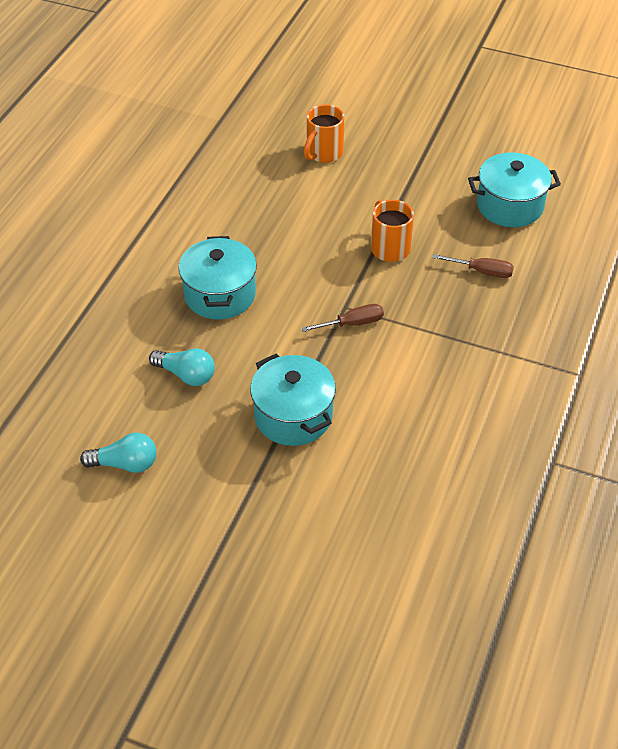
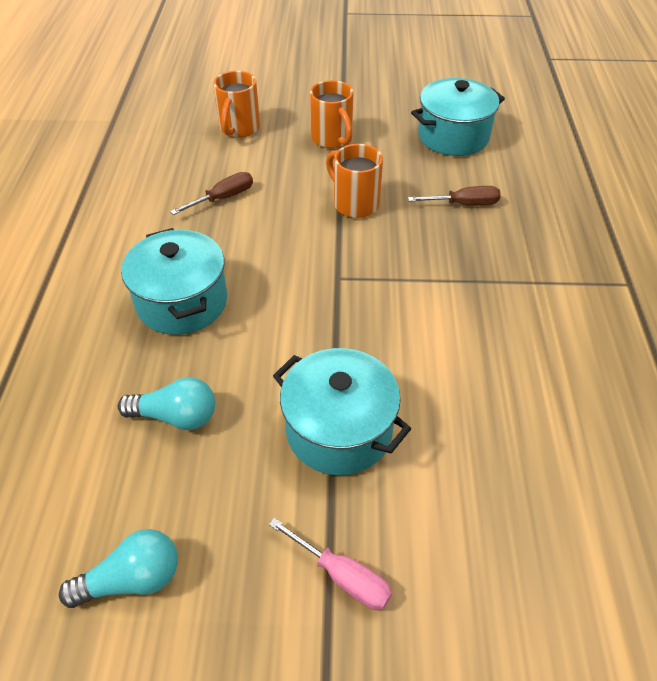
camera: 20 degrees left, 0 degrees up
brown screwdriver [302,304,384,332] -> brown screwdriver moved to [170,172,253,215]
none -> pink screwdriver [269,518,392,610]
none -> orange mug [310,80,353,148]

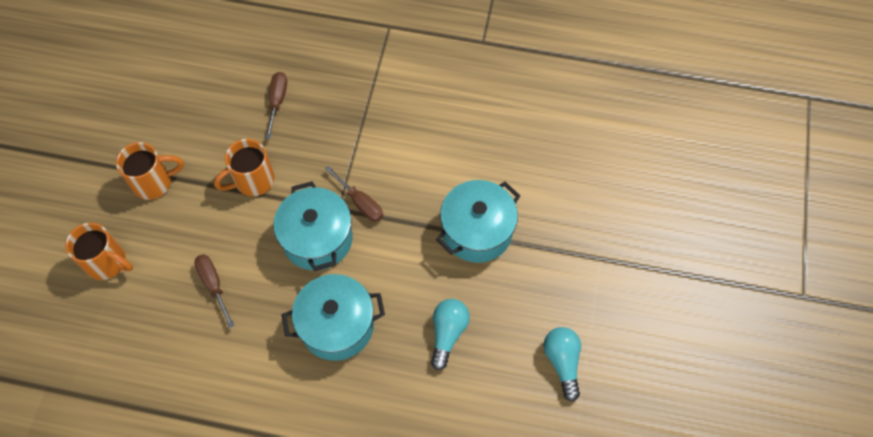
camera: 80 degrees left, 15 degrees up
pink screwdriver [269,518,392,610] -> none
turquoise pot [411,78,505,156] -> turquoise pot moved to [273,181,353,271]
none -> brown screwdriver [325,166,383,222]

